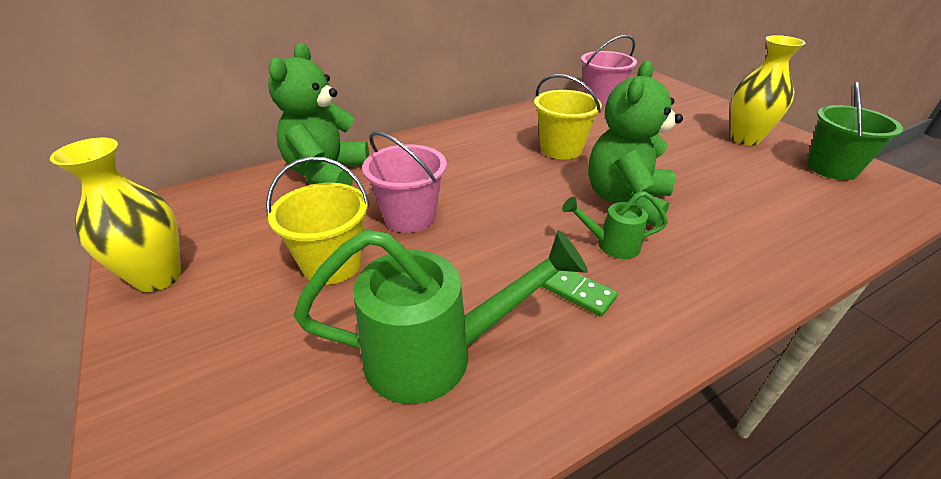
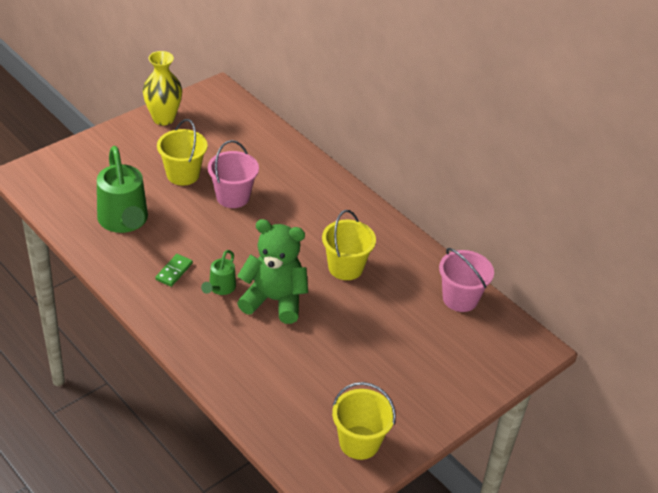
camera: 75 degrees right, 5 degrees up
green teddy bear [268,43,369,186] -> none
green watering can [562,191,668,259] -> green watering can turned 150 degrees counterclockwise [201,250,236,295]
yellow vase [730,35,805,145] -> none
green bucket [807,81,903,180] -> yellow bucket [332,382,396,460]

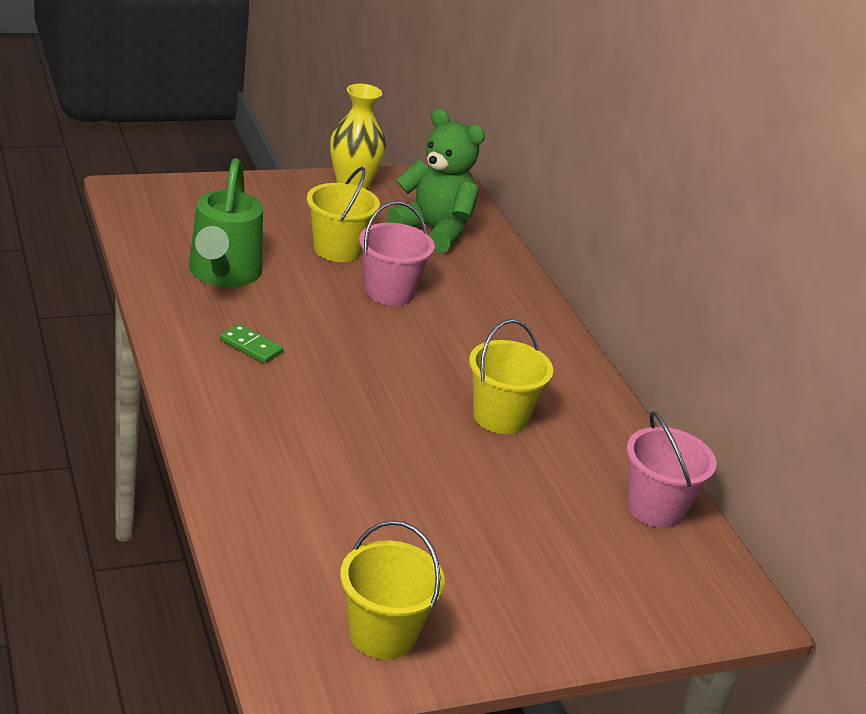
camera: 20 degrees right, 10 degrees down
green domino [155,254,193,287] -> green domino turned 75 degrees clockwise [220,324,283,363]
green watering can [201,250,236,295] -> none
green teddy bear [237,219,308,324] -> green teddy bear moved to [387,109,485,253]

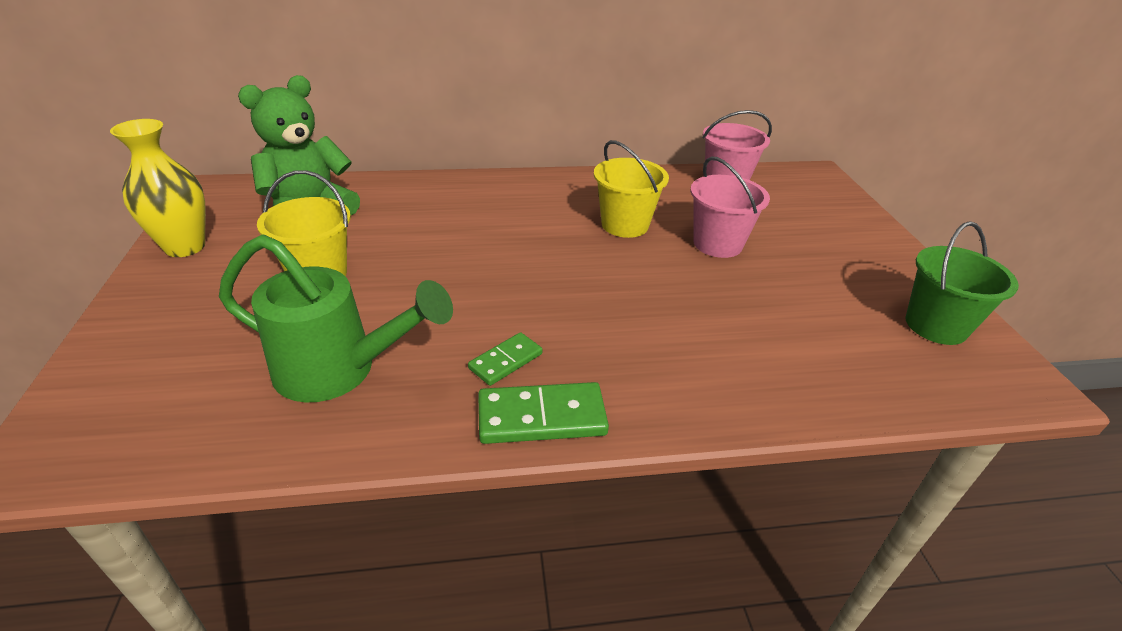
camera: 75 degrees left, 5 degrees up
yellow bucket [340,520,445,660] -> green bucket [906,221,1019,345]
pink bucket [359,201,435,306] -> pink bucket moved to [690,156,770,258]
none -> green domino [478,382,609,444]

